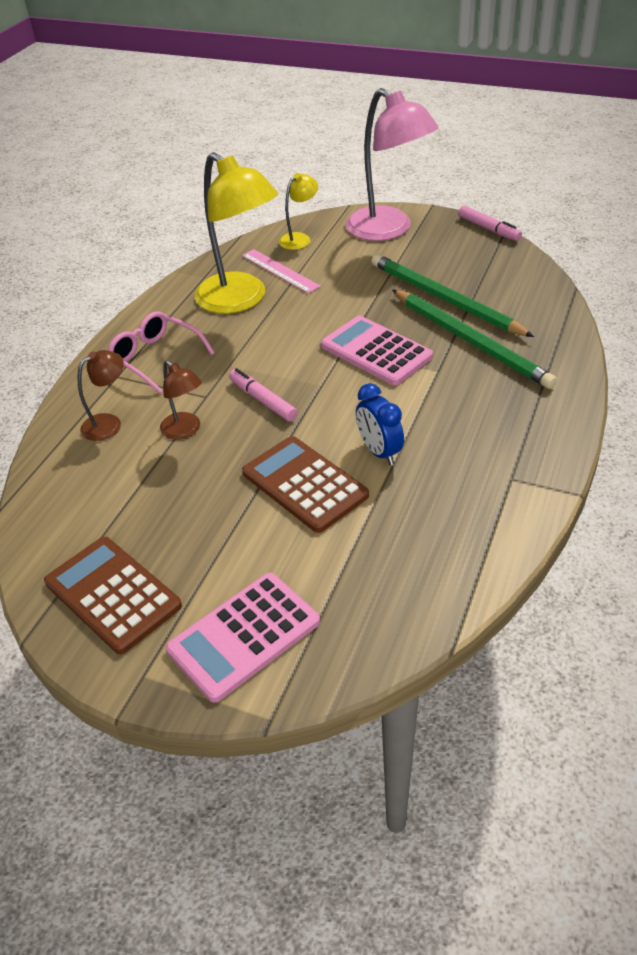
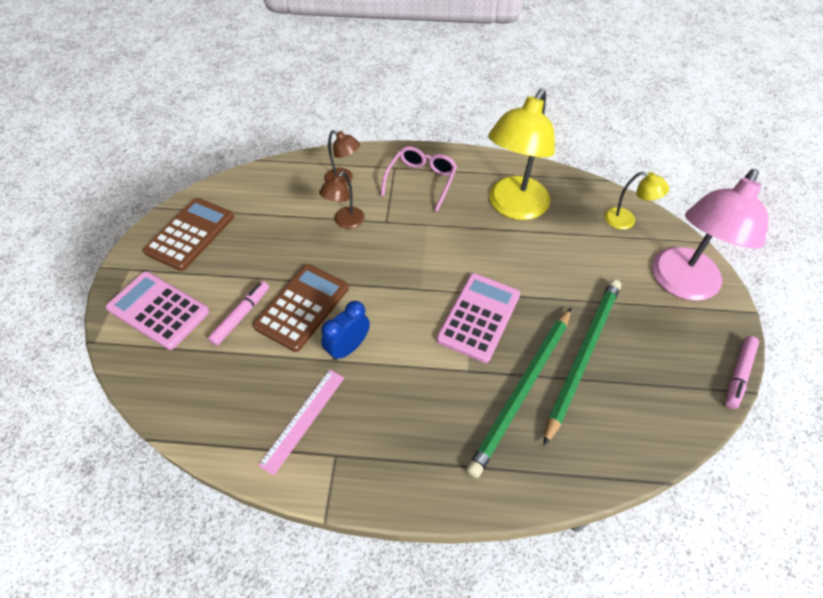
camera: 70 degrees right, 10 degrees up
pink marker [229,368,298,421] -> pink marker moved to [208,281,269,346]
pink ruler [242,249,321,293] -> pink ruler moved to [258,370,344,476]

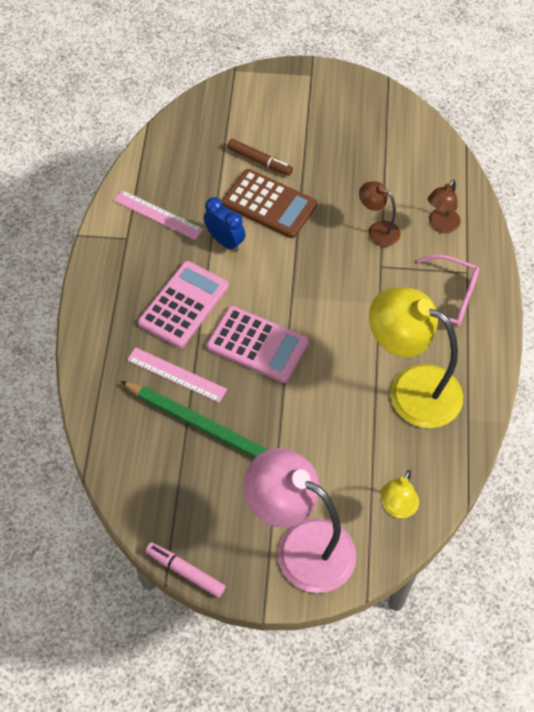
camera: 90 degrees right, 5 degrees up
pink calculator [106,271,210,350] -> pink calculator moved to [138,261,229,348]
brown calculator [143,198,234,271] -> none
pink marker [208,281,269,346] -> brown marker [227,139,293,176]
green pencil [466,308,571,478] -> pink ruler [127,347,227,403]

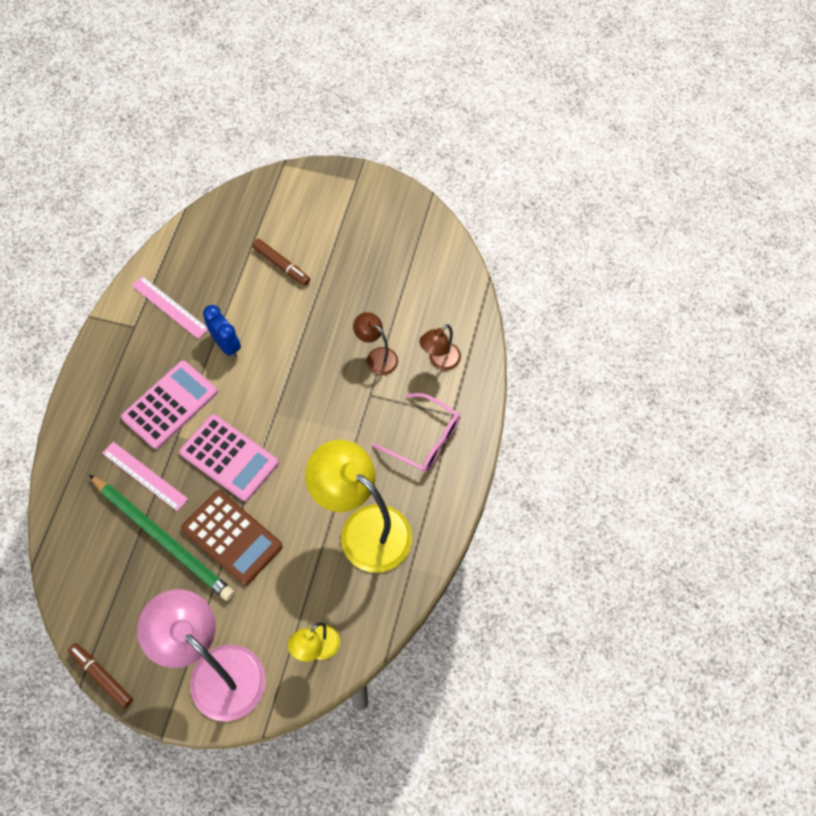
camera: 10 degrees right, 5 degrees up
pink marker [146,542,226,598] -> brown marker [68,643,133,709]
brown calculator [222,169,317,238] -> brown calculator moved to [181,490,283,585]

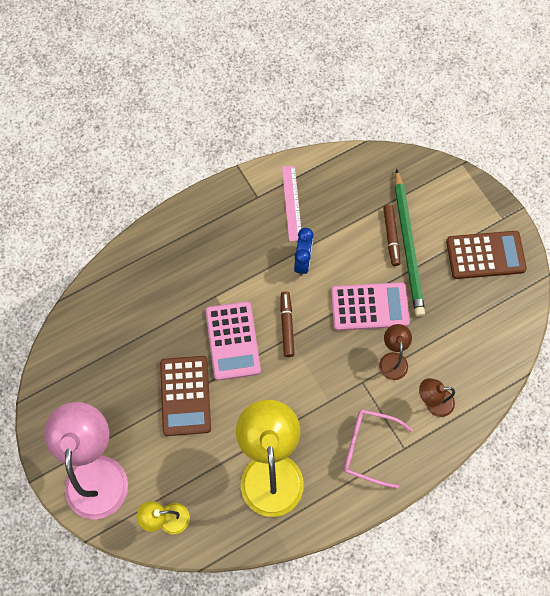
camera: 45 degrees right, 5 degrees up
brown marker [68,643,133,709] -> brown marker moved to [280,292,295,357]
green pencil [89,475,234,601] -> green pencil moved to [395,169,425,317]
pink ruler [102,442,188,511] -> none
pink calculator [121,360,218,449] -> pink calculator moved to [331,282,410,331]
pink glasses [372,393,460,473] -> pink glasses turned 120 degrees clockwise [344,409,413,489]
none -> brown calculator [446,231,527,279]

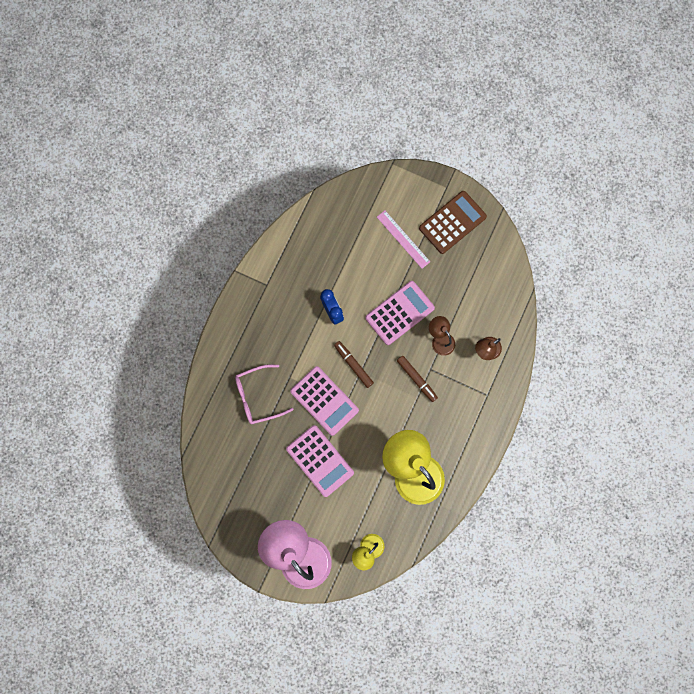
camera: 35 degrees left, 10 degrees up
brown calculator [160,356,211,436] -> pink calculator [286,425,354,497]
pink ruler [282,166,301,241] -> pink ruler moved to [377,210,430,269]
pink glasses [344,409,413,489] -> pink glasses moved to [235,364,293,424]
brown marker [383,204,400,266] -> brown marker moved to [397,356,438,402]
green pencil [395,169,425,317] -> none

